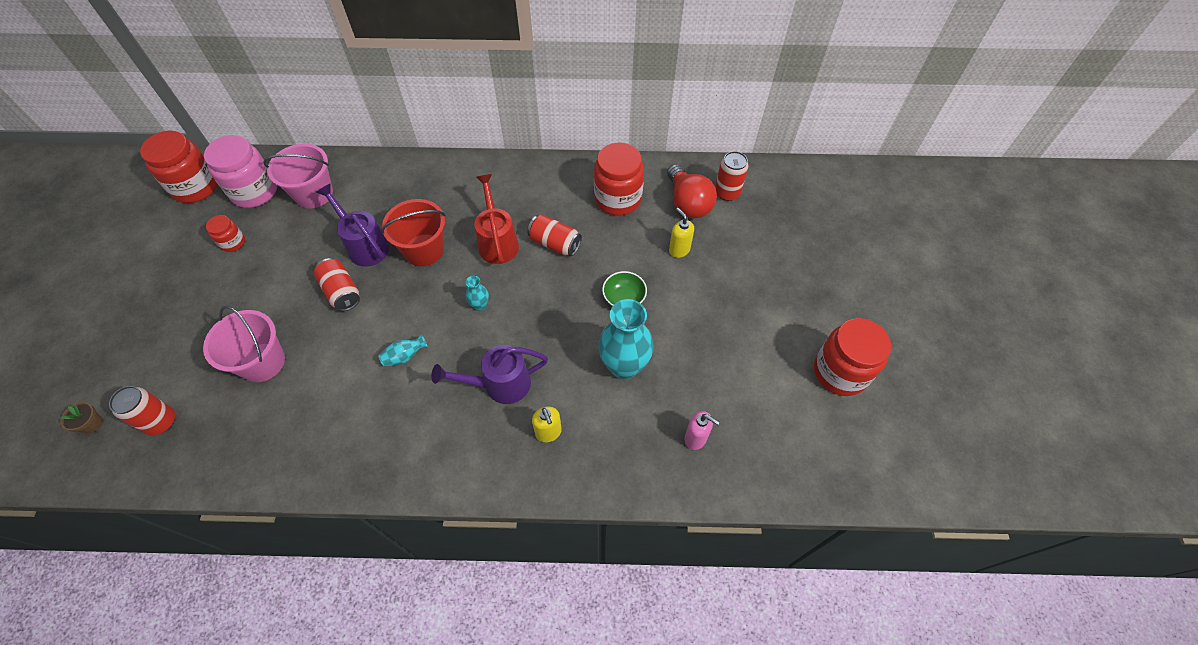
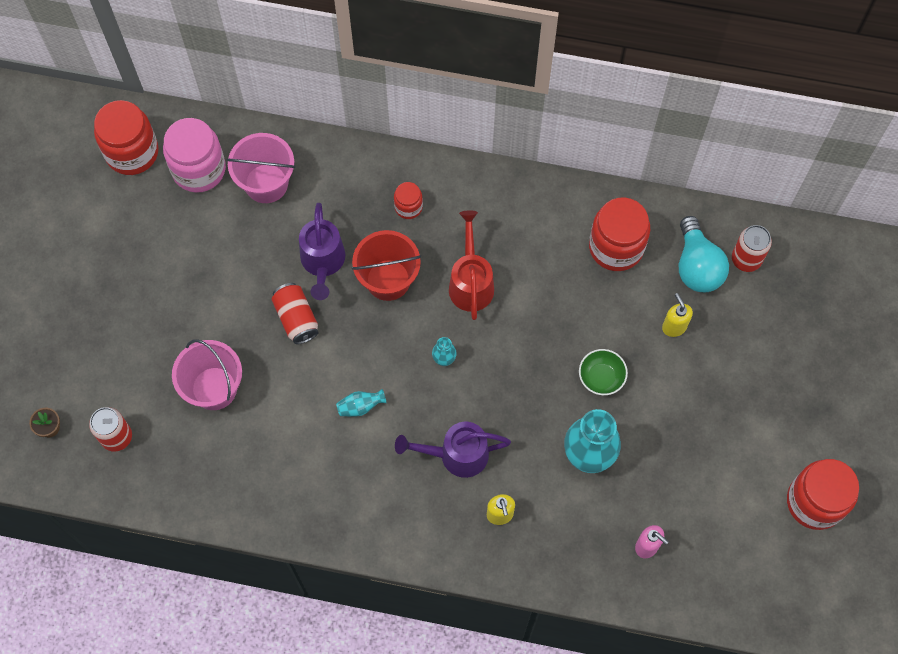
camera: 10 degrees right, 10 degrees up
red jar [206,215,245,252] -> red jar moved to [394,182,423,219]
purple watering can [316,184,389,267] -> purple watering can turned 150 degrees counterclockwise [299,203,345,300]
red can [527,214,582,256] -> none
red light bulb [667,164,717,218] -> turquoise light bulb [679,216,729,292]

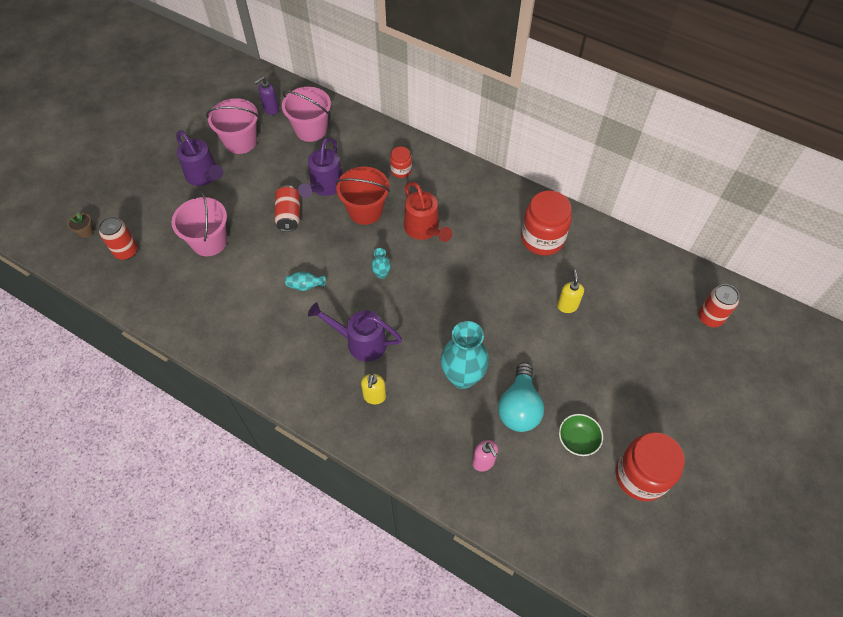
camera: 20 degrees right, 10 degrees down
red jar [94,100,159,175] -> none
pink jar [163,118,226,193] -> purple soap dispenser [254,77,279,115]
red watering can [449,210,494,320] -> red watering can turned 135 degrees clockwise [404,182,452,242]
green bowl [579,349,628,395] -> green bowl moved to [559,414,603,456]
turquoise light bulb [679,216,729,292] -> turquoise light bulb moved to [498,362,544,432]
red can [732,225,772,272] -> red can moved to [698,284,739,327]
none -> purple watering can [176,130,223,186]
none -> pink bucket [206,98,259,154]

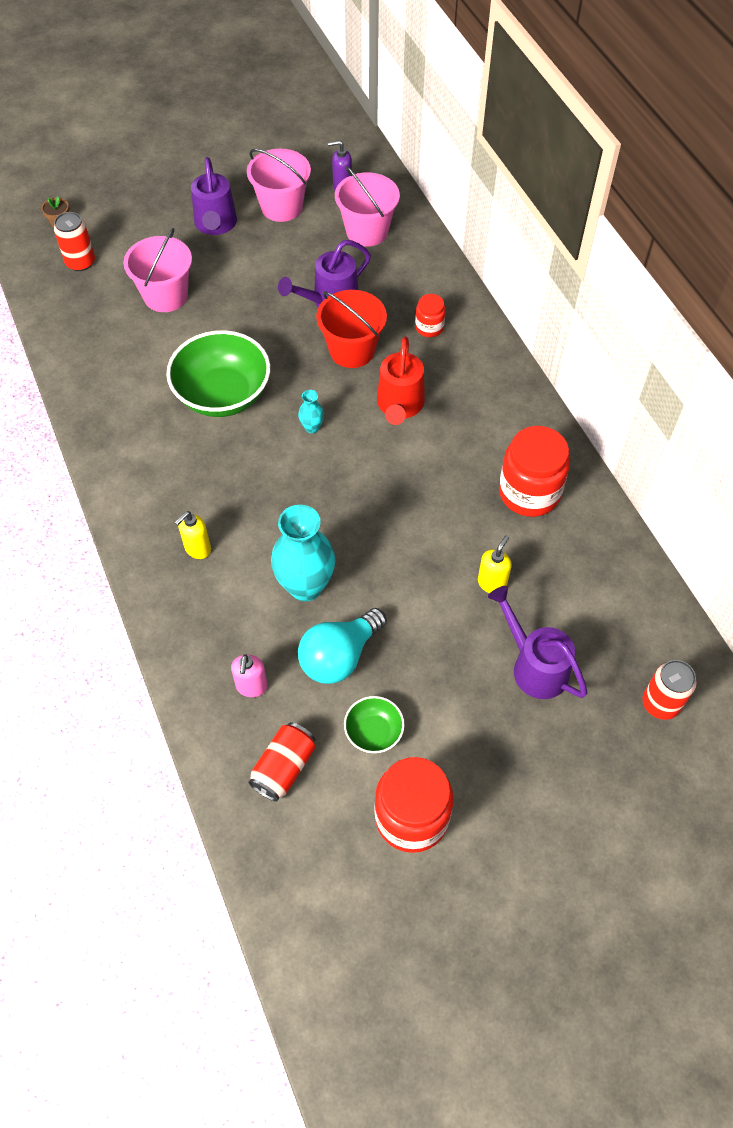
camera: 35 degrees right, 0 degrees up
red can [275,185,300,232] -> red can moved to [248,722,316,802]
turquoise vase [285,271,326,291] -> green bowl [167,330,270,417]
purple watering can [308,302,402,362] -> purple watering can moved to [488,586,588,699]

